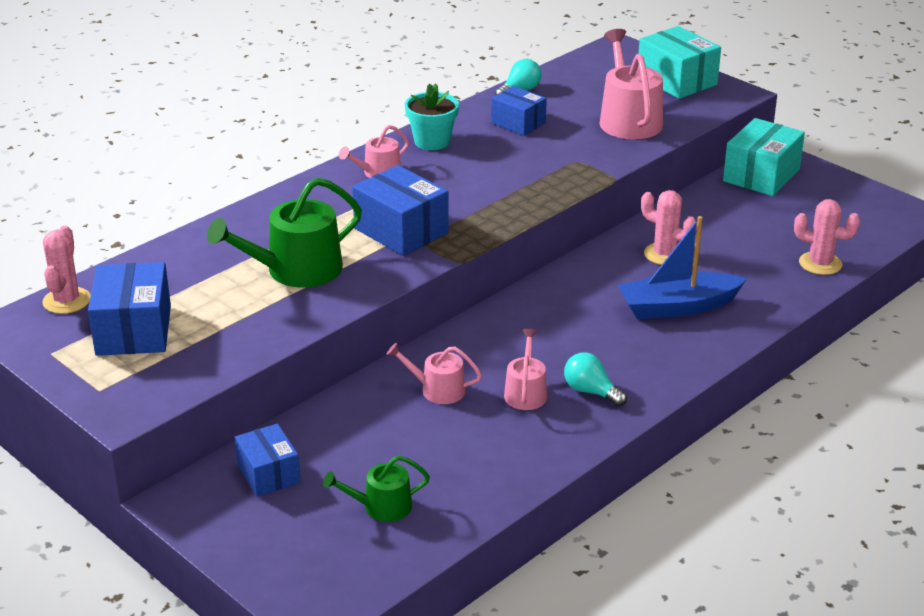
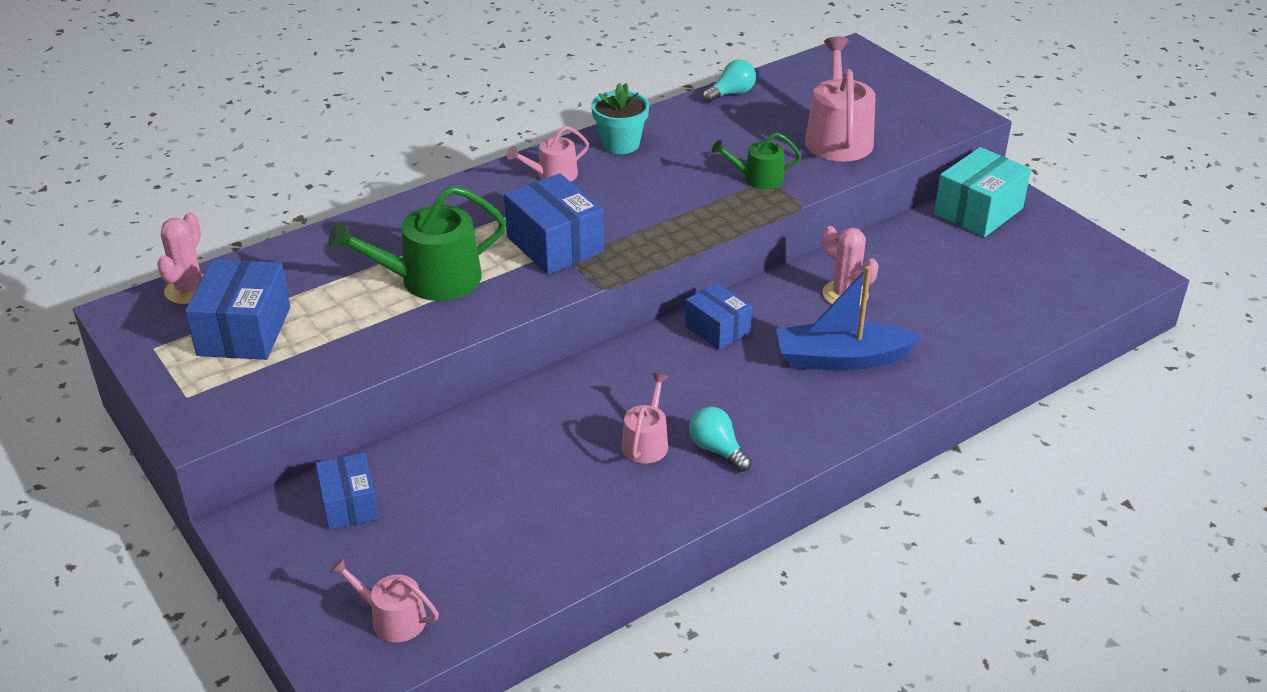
camera: 10 degrees right, 5 degrees up
green watering can [323,455,430,522] -> green watering can moved to [712,132,801,189]
pink watering can [387,343,482,404] -> pink watering can moved to [330,558,439,642]
blue box [491,86,547,136] -> blue box moved to [685,283,752,350]
turquoise box [638,26,721,99] -> none
pink cactus [794,199,860,275] -> none

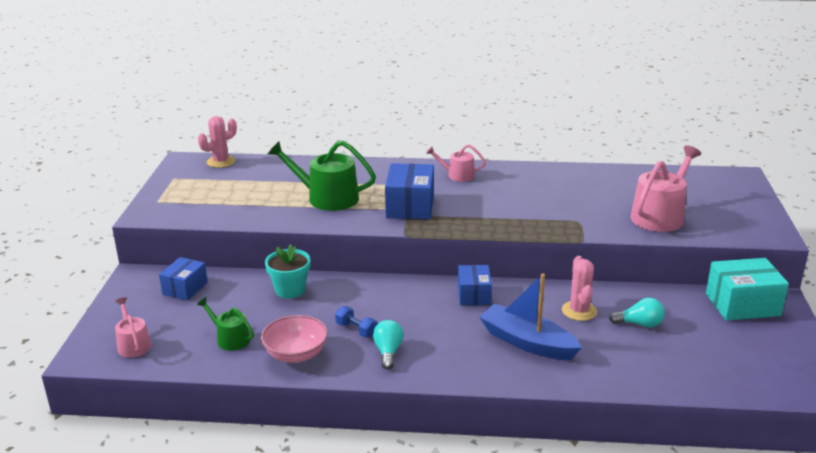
camera: 40 degrees right, 10 degrees down
blue box [185,259,290,360] -> none
turquoise flower pot [591,83,649,154] -> turquoise flower pot moved to [265,244,311,299]
pink watering can [622,373,668,464] -> blue dumbbell [335,306,377,338]
turquoise light bulb [703,60,756,103] -> turquoise light bulb moved to [609,298,665,327]
green watering can [712,132,801,189] -> green watering can moved to [197,297,254,351]
none -> pink bowl [261,315,328,363]

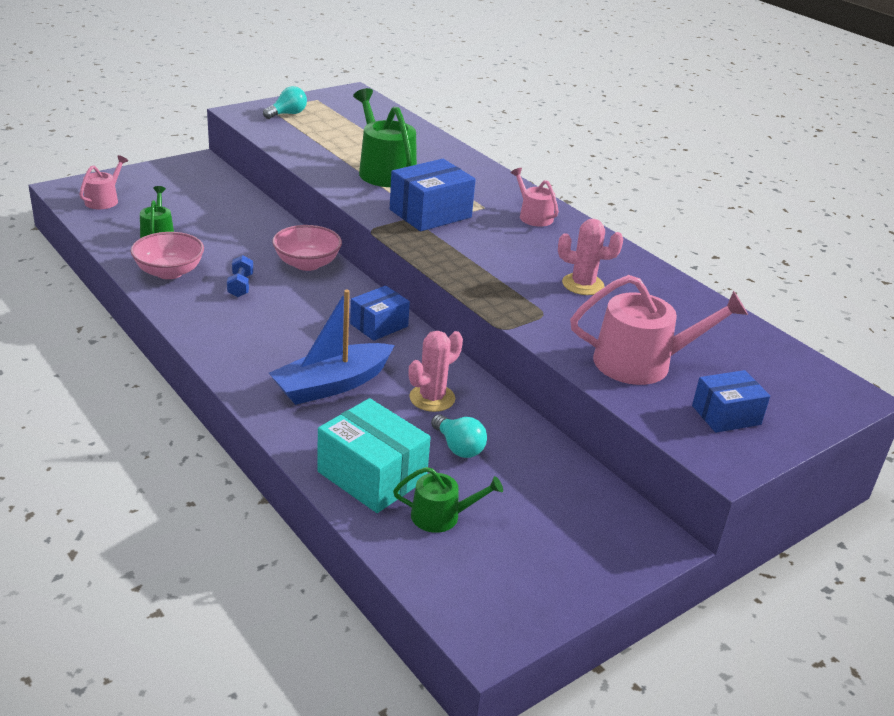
camera: 45 degrees right, 5 degrees up
blue box [159,257,208,301] -> blue box moved to [692,370,770,433]
pink cactus [198,116,237,168] -> pink cactus moved to [558,219,623,295]
turquoise flower pot [265,244,311,299] -> none
turquoise light bulb [373,320,404,370] -> turquoise light bulb moved to [263,86,307,119]
blue boat [479,273,582,360] -> blue boat turned 120 degrees counterclockwise [269,290,395,405]
turquoise box [706,258,789,321] -> turquoise box moved to [317,398,431,513]
none -> pink bowl [272,225,342,271]
none -> green watering can [393,467,503,533]

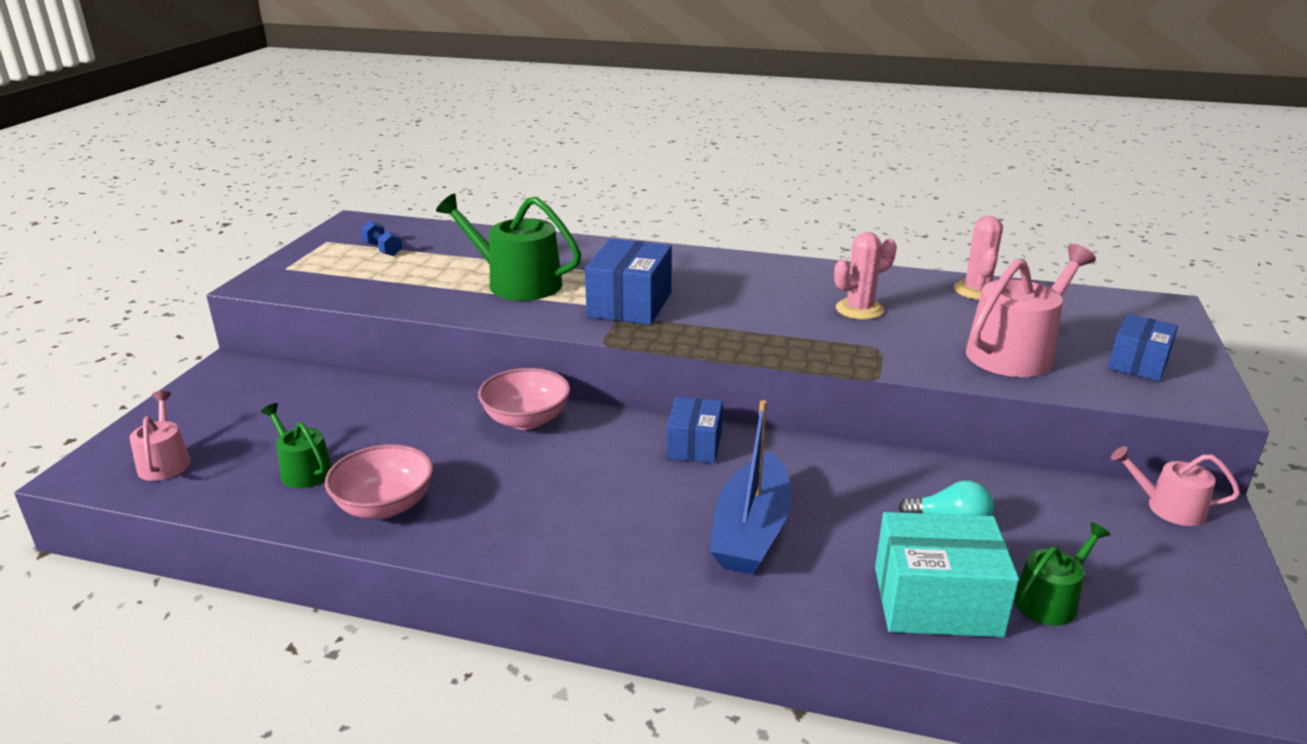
camera: 35 degrees left, 5 degrees down
blue dumbbell [227,255,253,297] -> blue dumbbell moved to [361,221,402,256]
turquoise light bulb [263,86,307,119] -> none
pink cactus [409,331,463,412] -> pink cactus moved to [954,216,1003,300]
pink watering can [511,168,559,227] -> pink watering can moved to [1111,446,1240,526]

